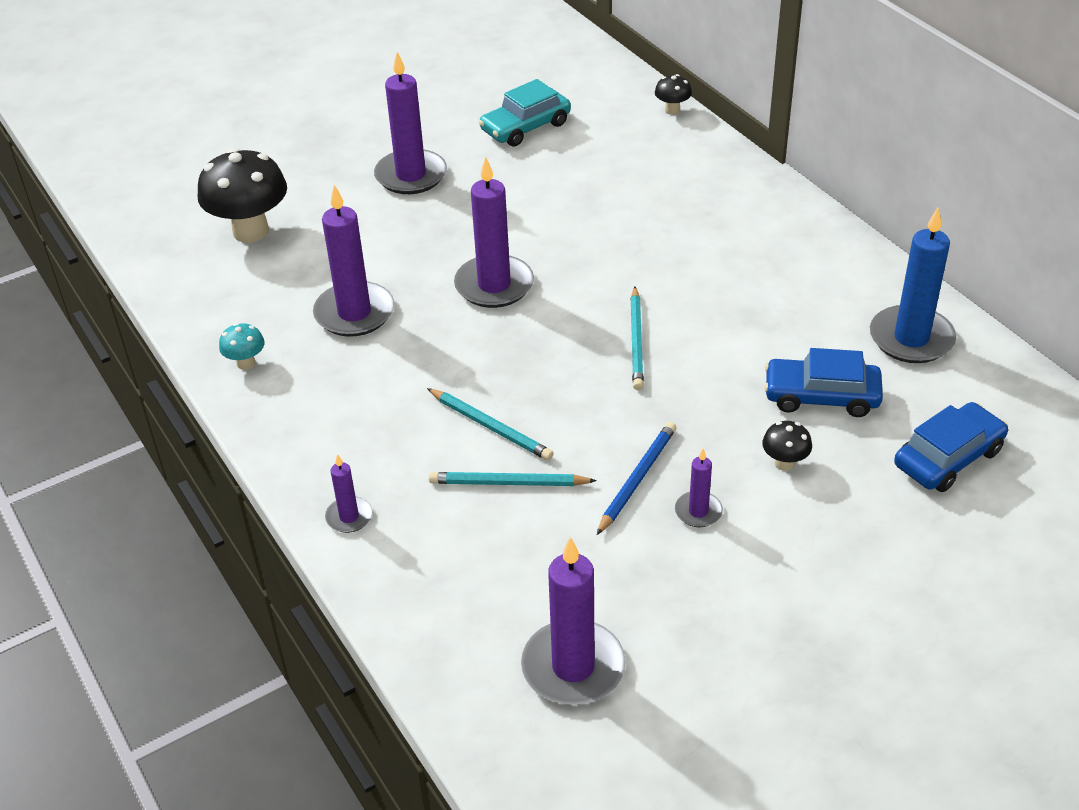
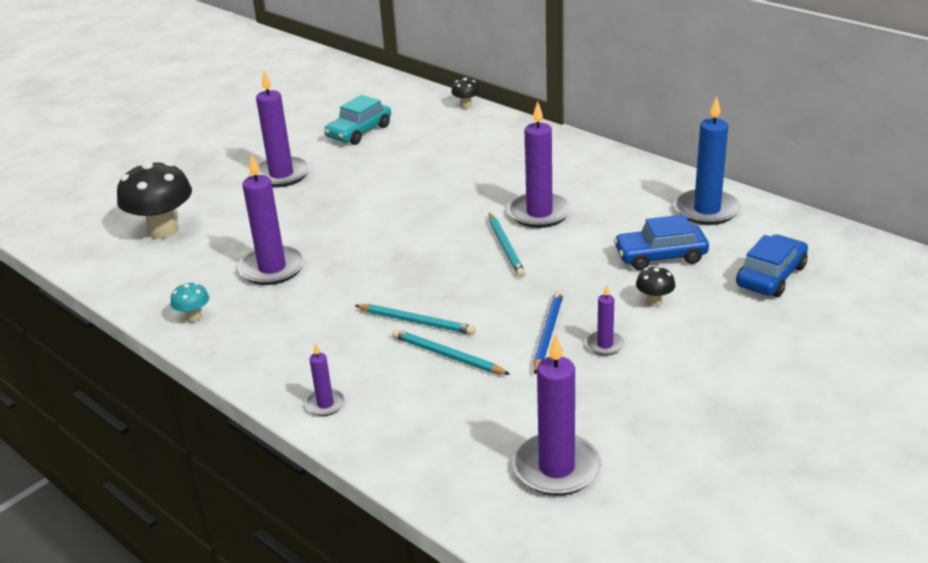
camera: 15 degrees left, 10 degrees down
turquoise pencil [429,472,597,486] -> turquoise pencil turned 45 degrees clockwise [392,329,510,375]
purple candle [454,157,534,308] -> purple candle moved to [508,101,571,228]

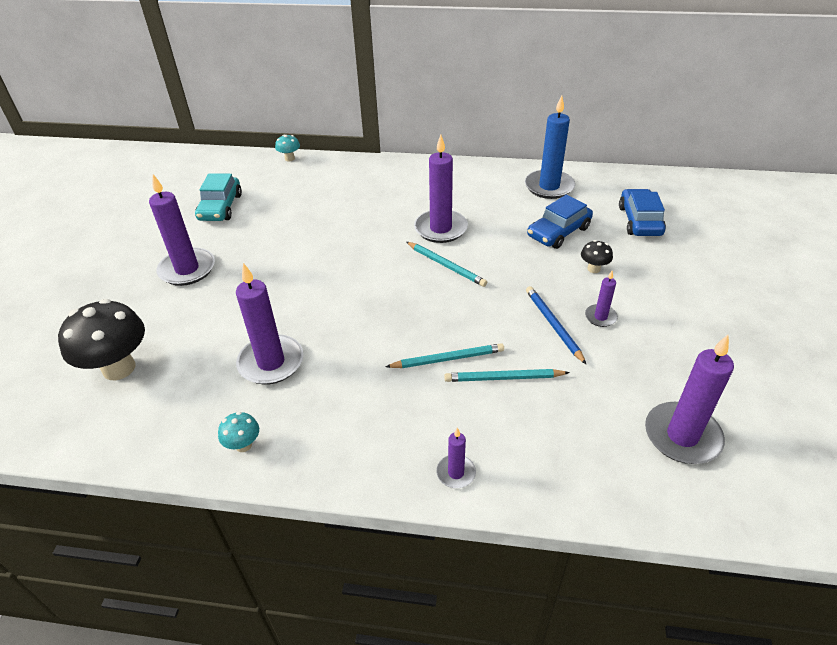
camera: 35 degrees left, 10 degrees up
black mushroom [451,78,480,109] -> turquoise mushroom [275,135,300,161]

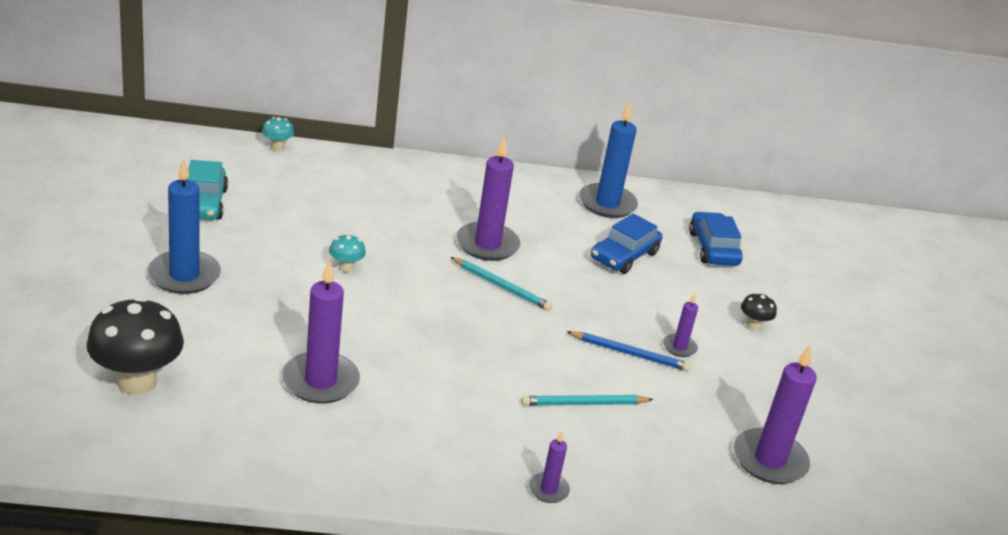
camera: 15 degrees left, 10 degrees down
purple candle [149,174,215,286] -> blue candle [148,158,221,294]
turquoise mushroom [218,412,259,452] -> turquoise mushroom moved to [329,234,366,272]
turquoise pencil [385,343,504,368] -> none
blue pencil [526,286,586,364] -> blue pencil turned 135 degrees clockwise [566,331,691,371]
black mushroom [581,240,613,273] -> black mushroom moved to [741,292,777,330]

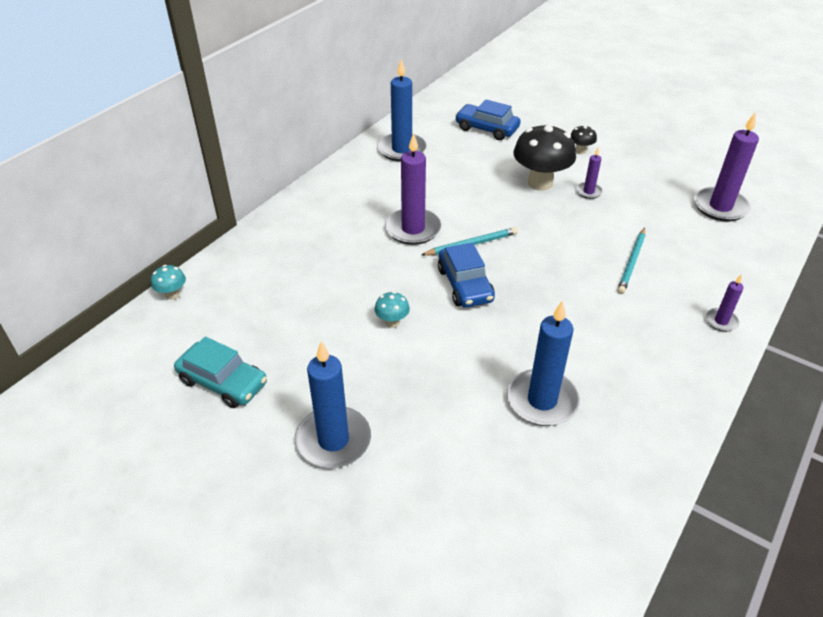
camera: 50 degrees left, 10 degrees up
black mushroom [86,297,184,395] -> black mushroom moved to [513,123,576,191]
purple candle [282,260,360,404] -> blue candle [507,300,580,426]
blue pencil [566,331,691,371] -> none
blue car [591,213,663,274] -> blue car moved to [438,243,495,308]

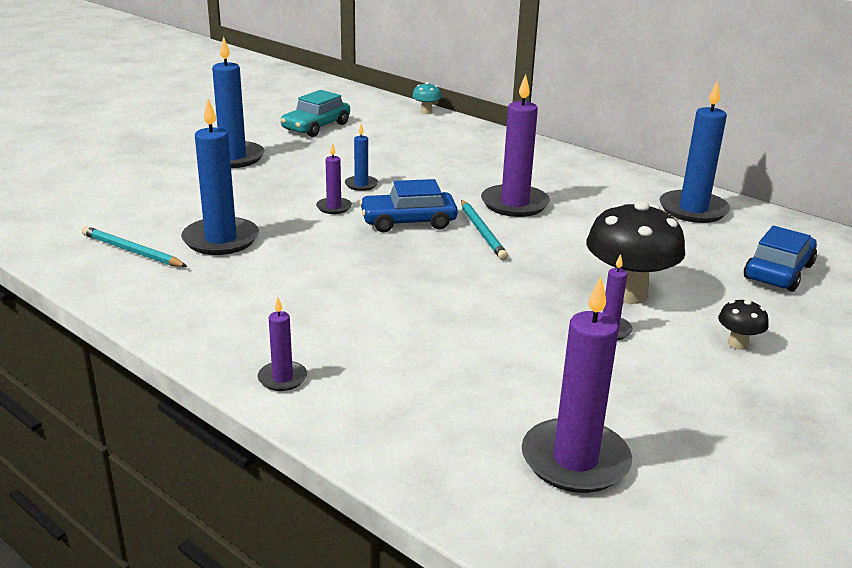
camera: 95 degrees right, 15 degrees down
turquoise mushroom [375,291,410,328] -> blue candle [345,124,378,191]
turquoise pencil [617,228,645,294] -> turquoise pencil moved to [82,226,188,267]
none -> purple candle [316,143,352,214]

